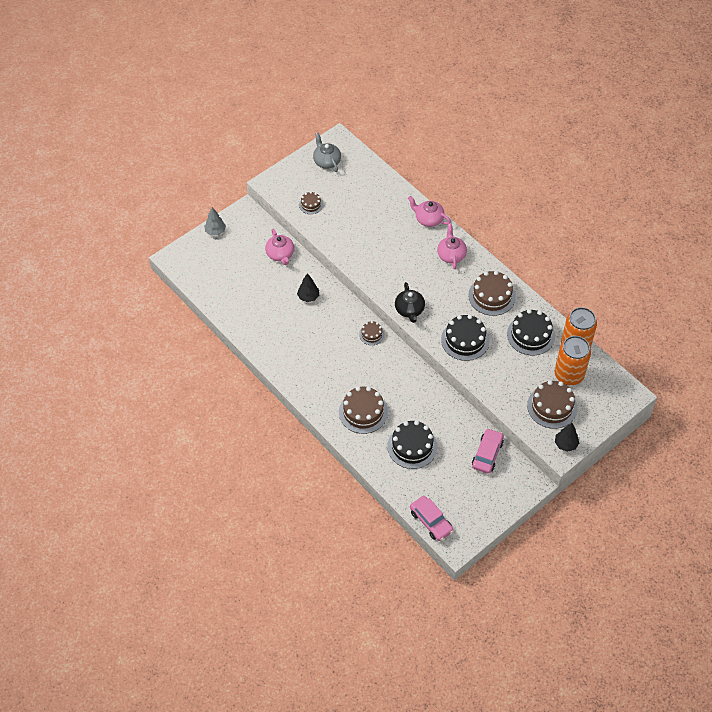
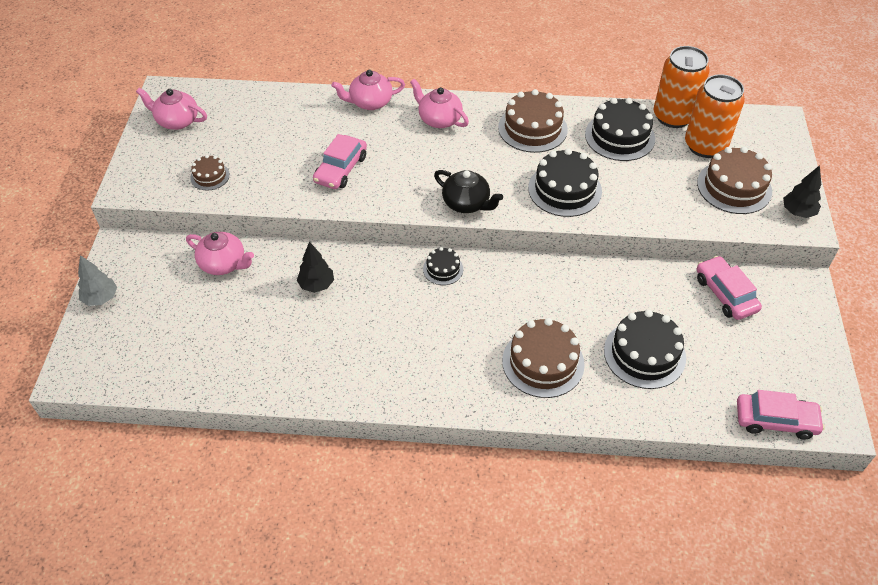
camera: 45 degrees left, 5 degrees down
grey teapot [313,133,341,172] -> pink teapot [136,88,207,130]
brown cake [359,321,384,345] -> black cake [423,247,463,285]
none -> pink car [313,134,367,189]

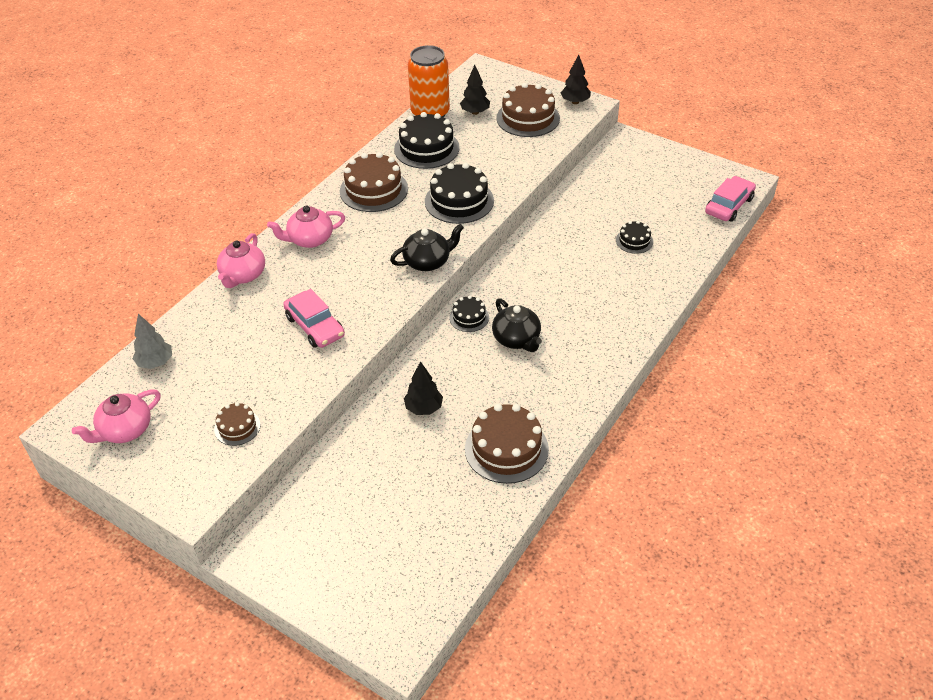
camera: 60 degrees left, 5 degrees down
grey tree [78,255,117,306] -> grey tree moved to [132,314,172,369]
pink teapot [186,232,254,275] -> none
brown cake [502,318,585,398] -> brown cake moved to [465,404,549,484]
black cake [604,310,686,389] -> black cake [616,221,653,254], size x0.53
orange can [685,74,745,158] -> black tree [460,65,490,115]
pink car [697,256,762,320] -> none
none -> black teapot [492,298,542,352]

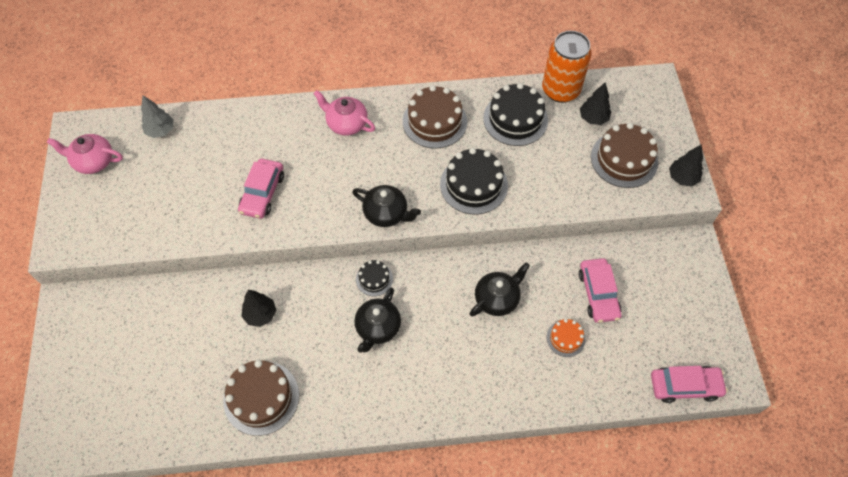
camera: 50 degrees right, 15 degrees up
brown cake [214,402,261,446] -> none
pink teapot [217,233,265,288] -> none
black cake [616,221,653,254] -> orange cake [547,319,585,357]
none -> black teapot [470,262,530,317]
none -> pink car [579,258,622,323]

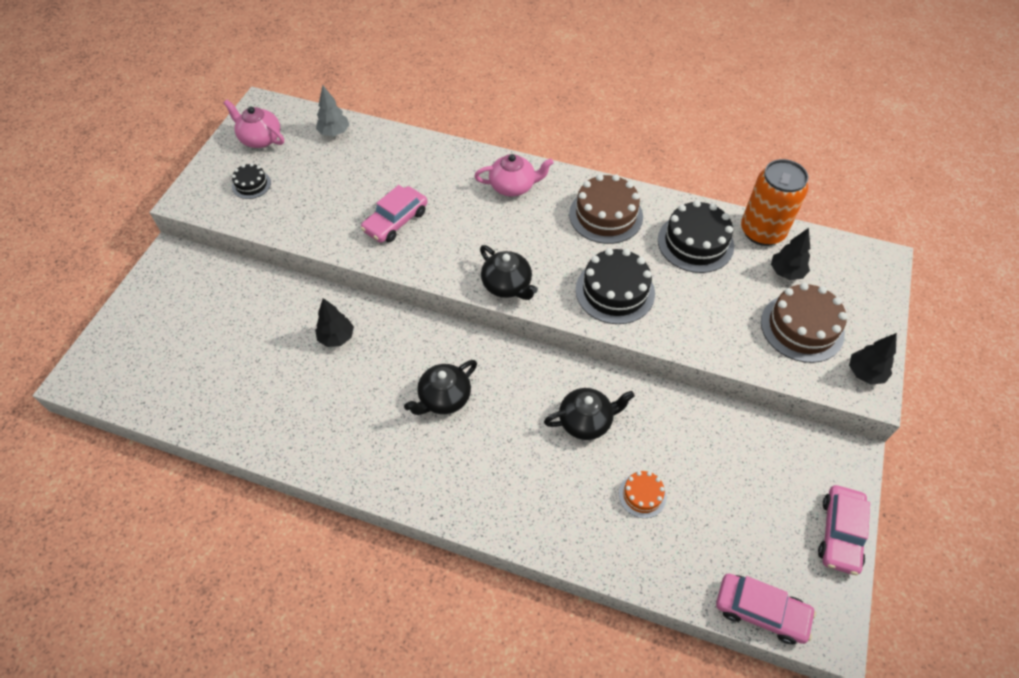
camera: 25 degrees right, 5 degrees down
brown cake [223,360,299,436] -> none
pink teapot [313,90,375,136] -> pink teapot turned 120 degrees clockwise [474,154,554,197]
black cake [356,260,393,296] -> black cake moved to [232,163,271,199]
pink car [579,258,622,323] -> pink car moved to [818,485,870,575]

